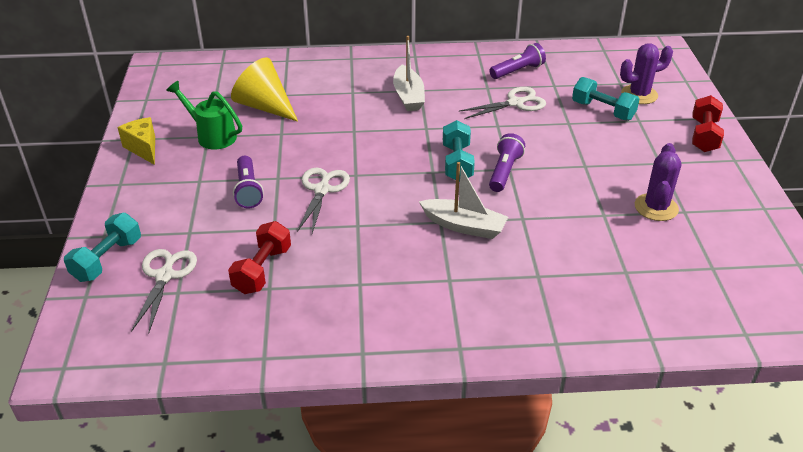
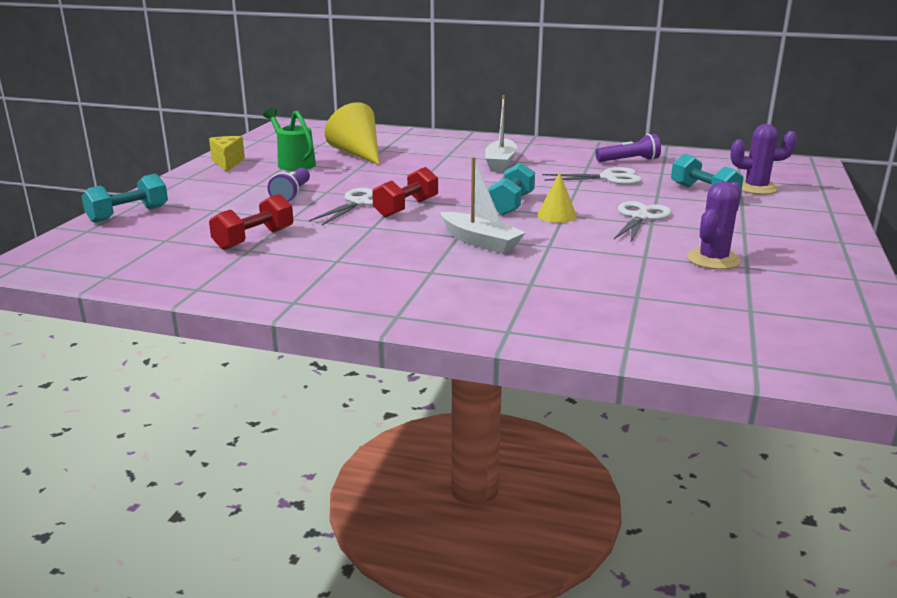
camera: 20 degrees right, 15 degrees down
white scissors [131,249,197,334] -> white scissors moved to [614,201,671,244]
purple flashlight [489,133,525,192] -> yellow cone [537,172,577,223]
red dumbbell [692,95,724,152] -> red dumbbell moved to [372,167,438,218]

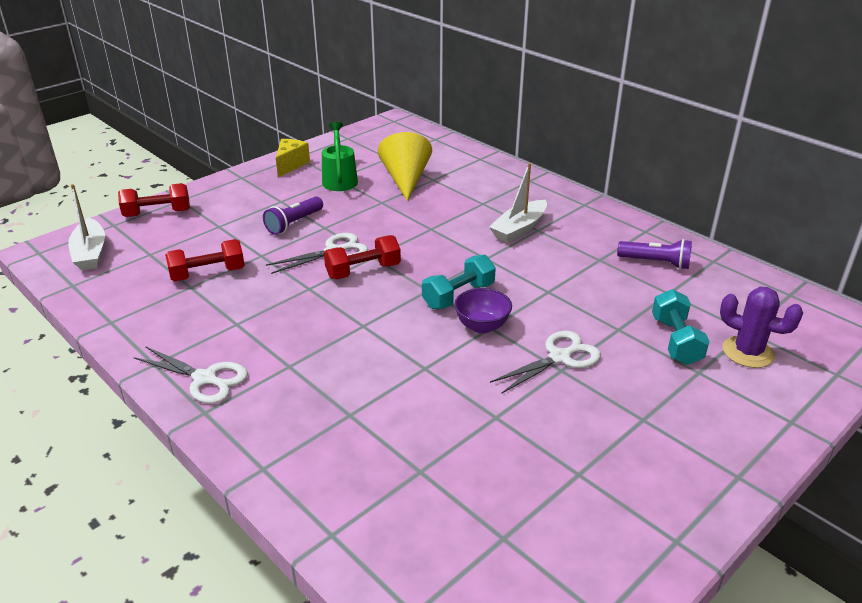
camera: 30 degrees right, 10 degrees up
turquoise dumbbell [81,174,168,223] -> red dumbbell [118,183,190,217]
white boat [440,157,526,254] -> white boat moved to [68,184,105,271]
yellow cone [537,172,577,223] -> purple bowl [454,288,512,333]
white scissors [542,167,642,185] -> white scissors moved to [134,346,248,404]
purple cactus [687,182,742,270] -> none

